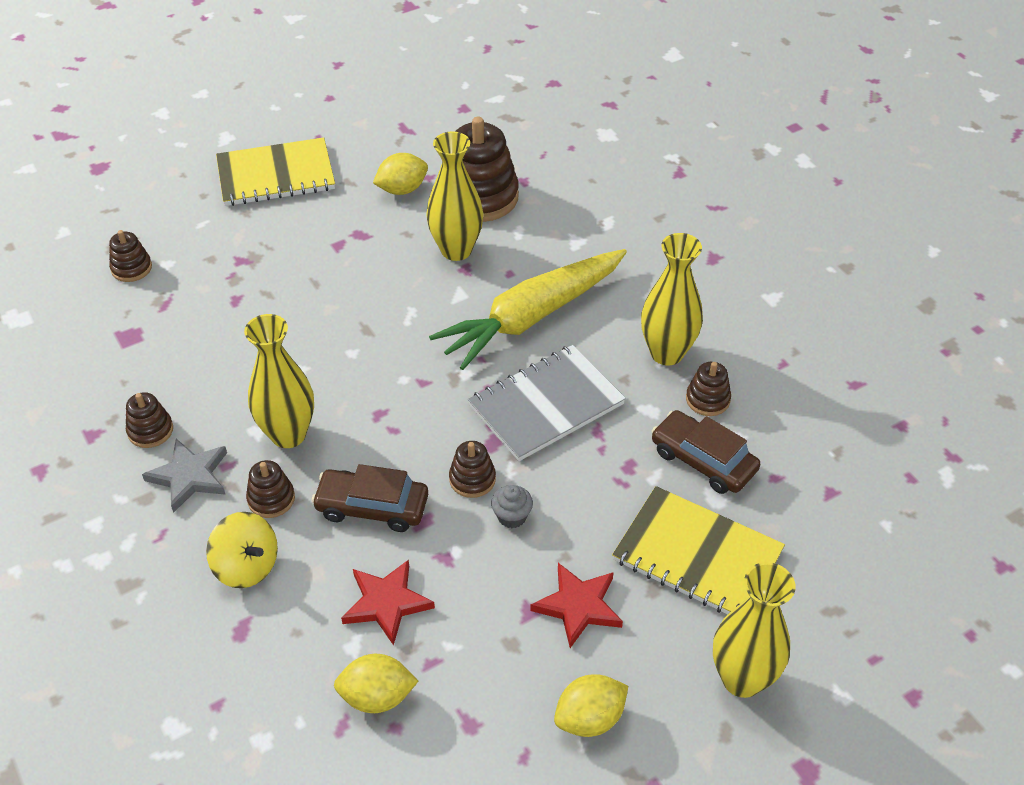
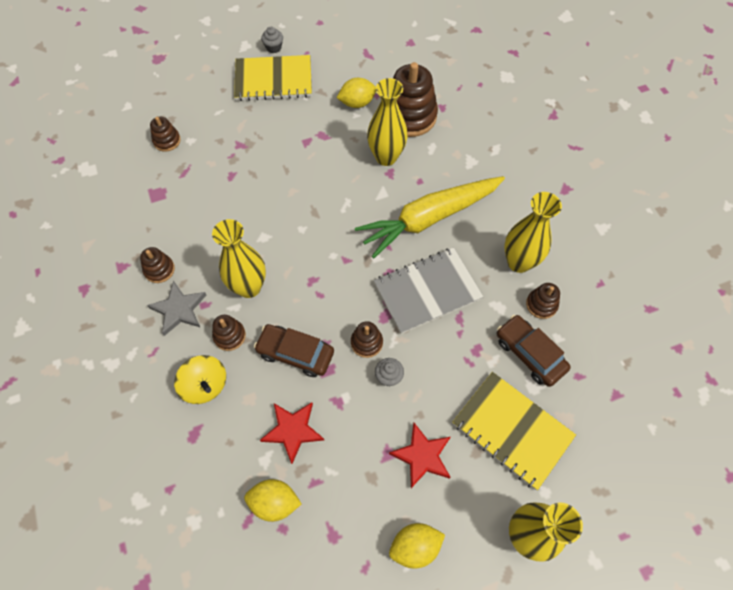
camera: 10 degrees right, 15 degrees up
none -> grey cupcake [261,27,283,53]

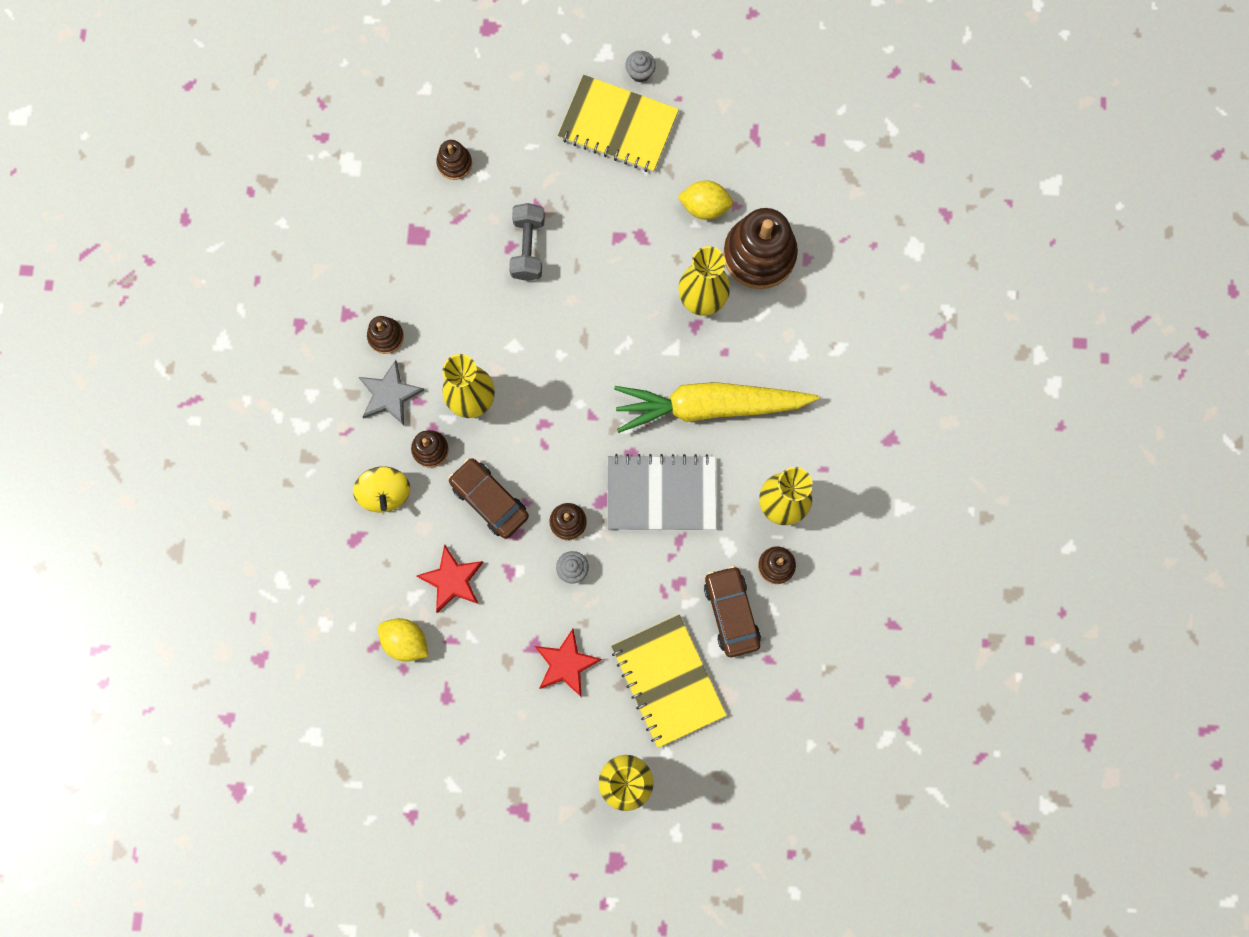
camera: 25 degrees right, 15 degrees up
yellow lemon [389,523,445,568] -> none
none -> grey dumbbell [509,203,545,281]

